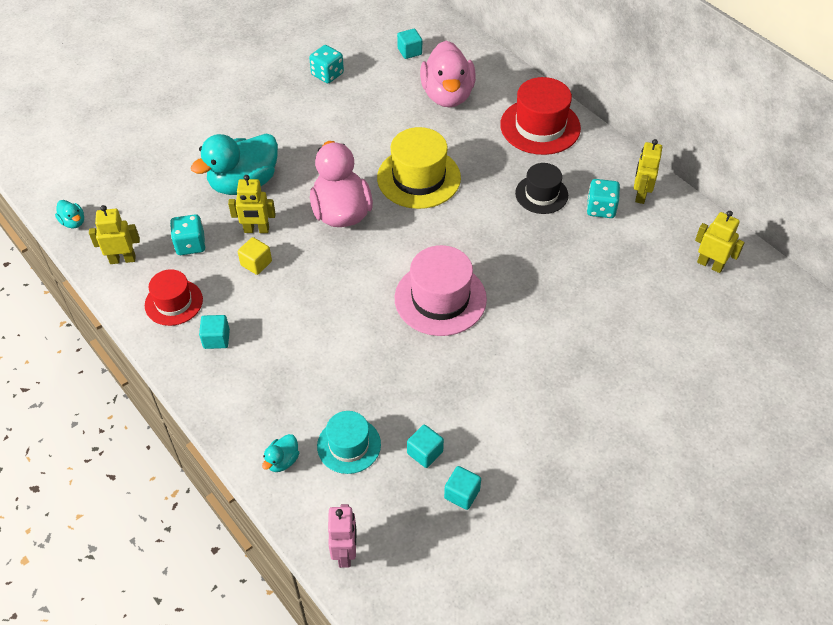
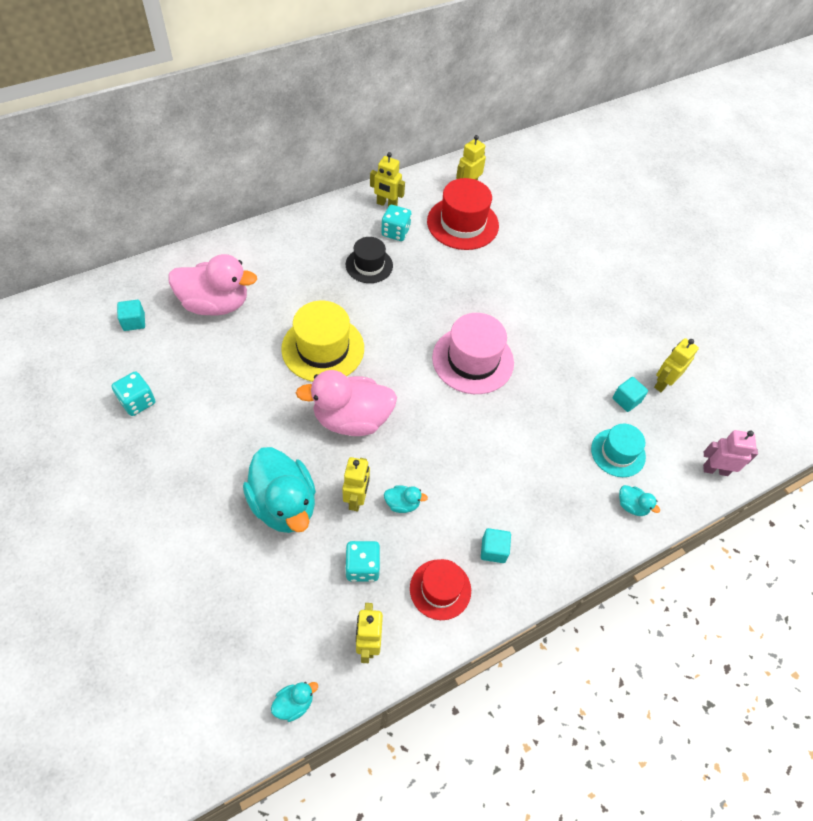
camera: 85 degrees left, 5 degrees up
yellow cube [238,237,272,275] -> turquoise duck [384,485,428,513]
turquoise cube [444,466,481,510] -> yellow robot [654,338,699,392]
red hat [500,77,581,155] -> red hat moved to [427,178,499,250]

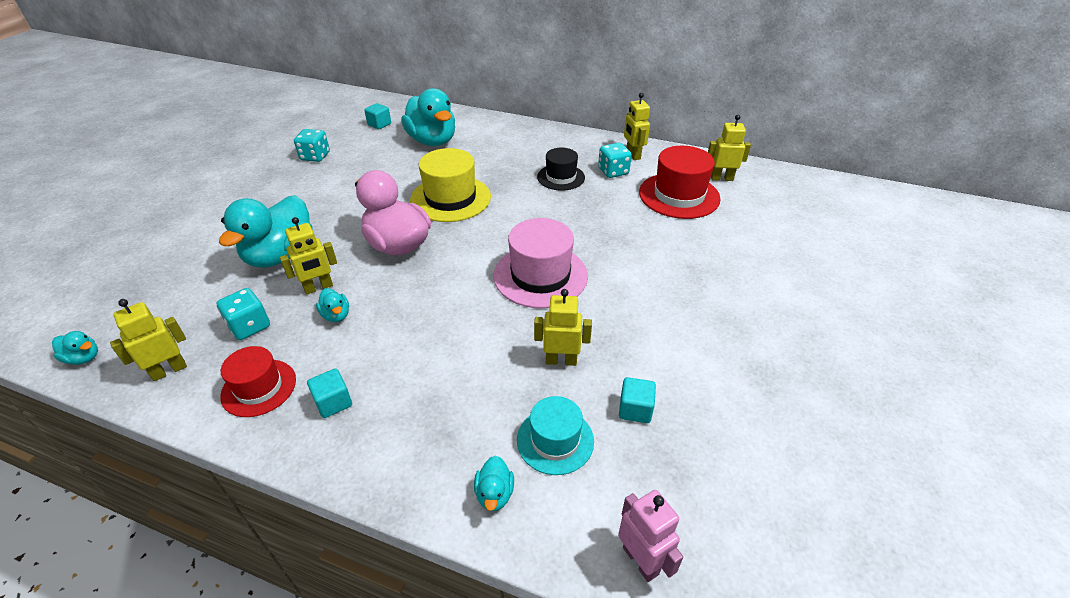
camera: 55 degrees right, 15 degrees down
pink duck [168,254,257,316] -> turquoise duck [401,88,455,146]
yellow robot [654,338,699,392] -> yellow robot moved to [534,289,592,366]

